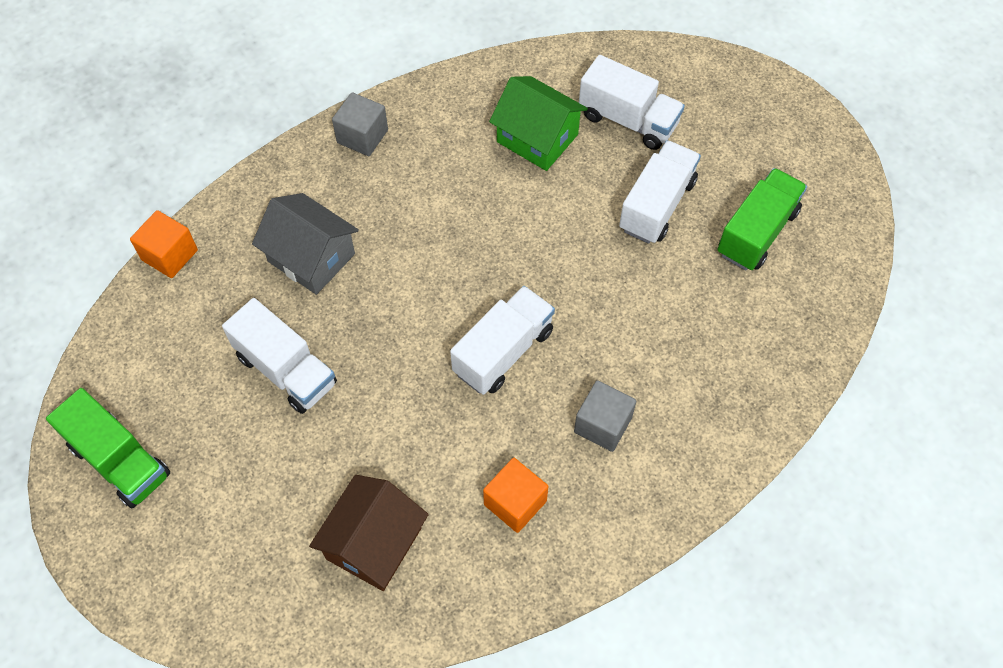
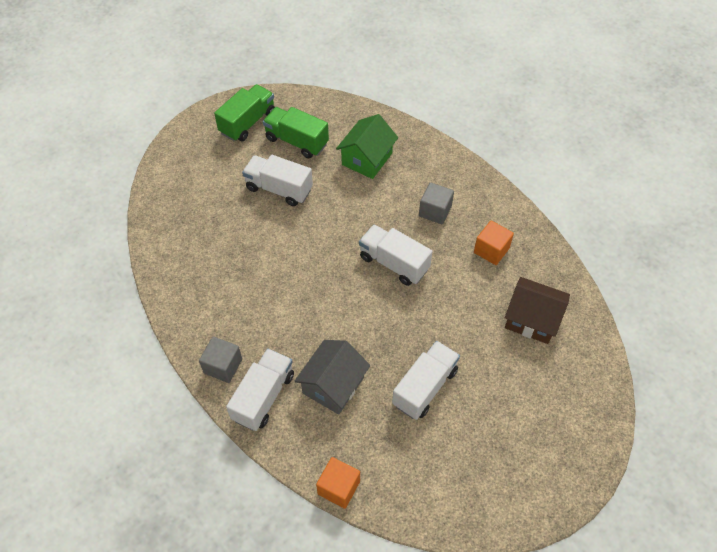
camera: 95 degrees left, 5 degrees down
green truck [46,388,171,508] -> green truck moved to [214,84,275,142]
green house [489,76,588,171] -> green house moved to [336,114,398,179]
white truck [579,55,685,150] -> white truck moved to [226,348,294,431]

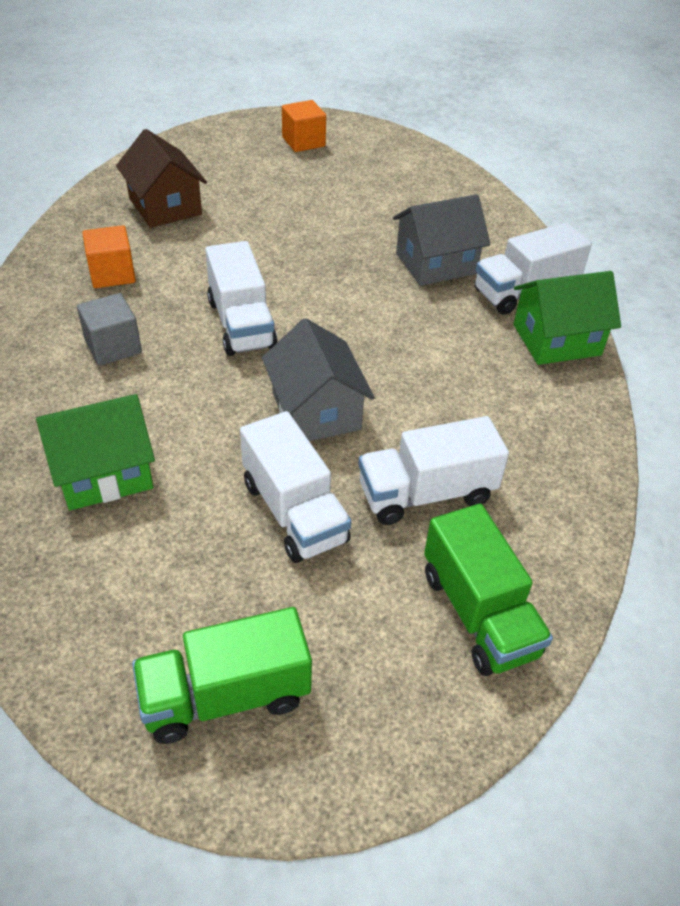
camera: 145 degrees left, 10 degrees down
grey cube [199,337,242,383] -> green house [514,271,621,365]
green truck [263,107,329,158] -> green truck moved to [424,504,553,676]
orange cube [316,457,360,509] -> orange cube moved to [282,100,326,152]
white truck [392,341,460,420] -> white truck moved to [358,416,509,525]
none -> grey house [262,318,375,441]

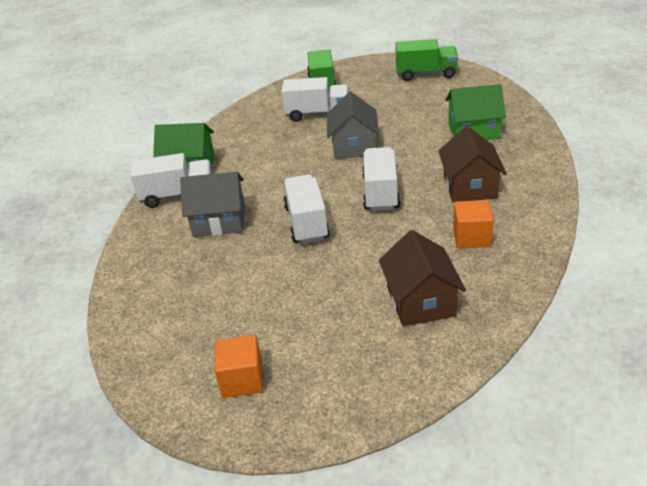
camera: 155 degrees left, 10 degrees down
grey cube [77,293,142,366] -> brown house [438,126,507,202]
white truck [240,411,351,563] -> white truck moved to [283,174,330,244]

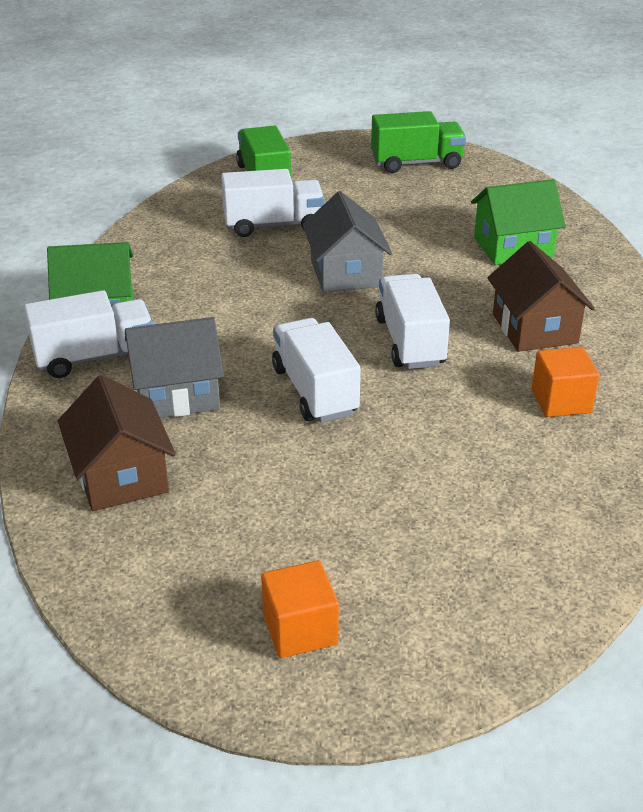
camera: 15 degrees left, 0 degrees up
brown house [379,230,466,327] -> brown house moved to [58,375,176,511]

